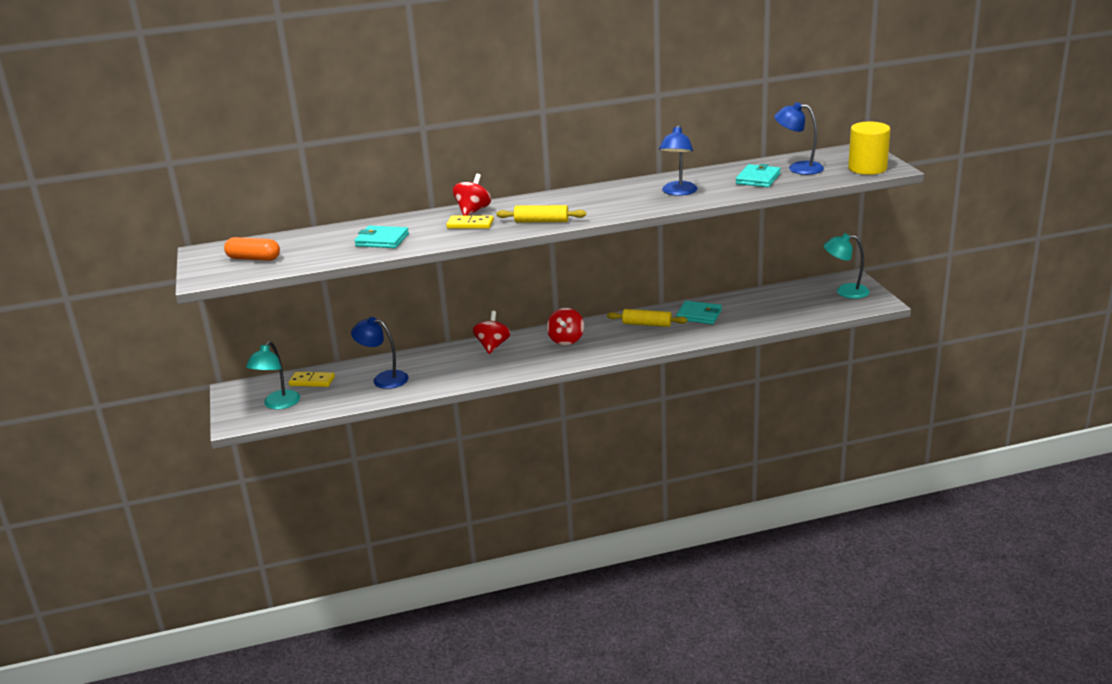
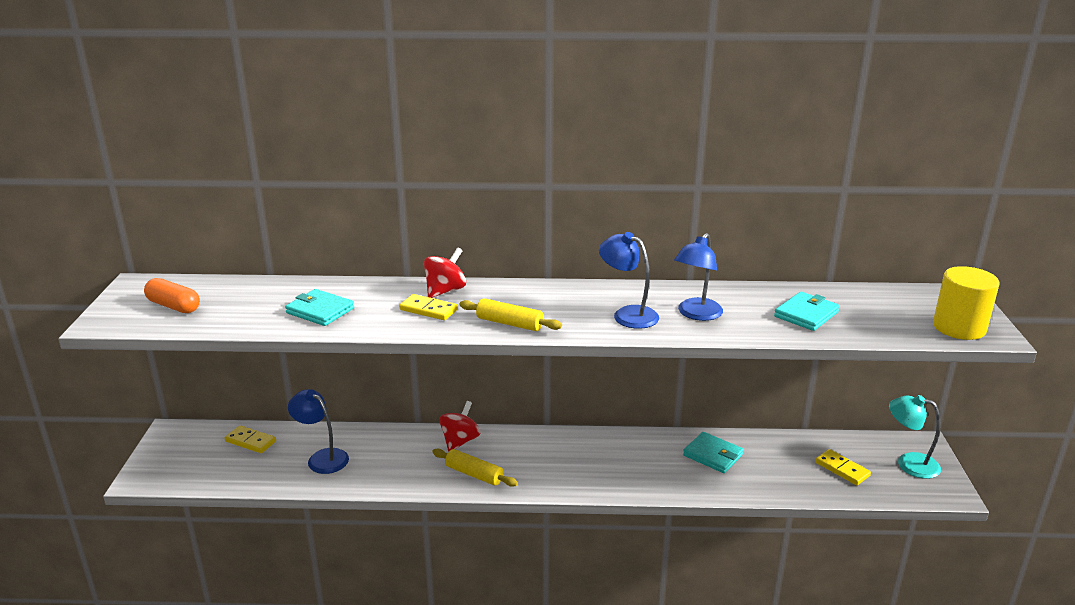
camera: 15 degrees right, 0 degrees up
turquoise lamp [246,341,300,409] -> none
red spinning top [547,308,584,345] -> none
yellow rolling pin [607,309,687,327] -> yellow rolling pin moved to [432,449,518,487]
blue lamp [774,102,824,175] -> blue lamp moved to [599,232,659,329]
none -> yellow domino [815,449,871,485]

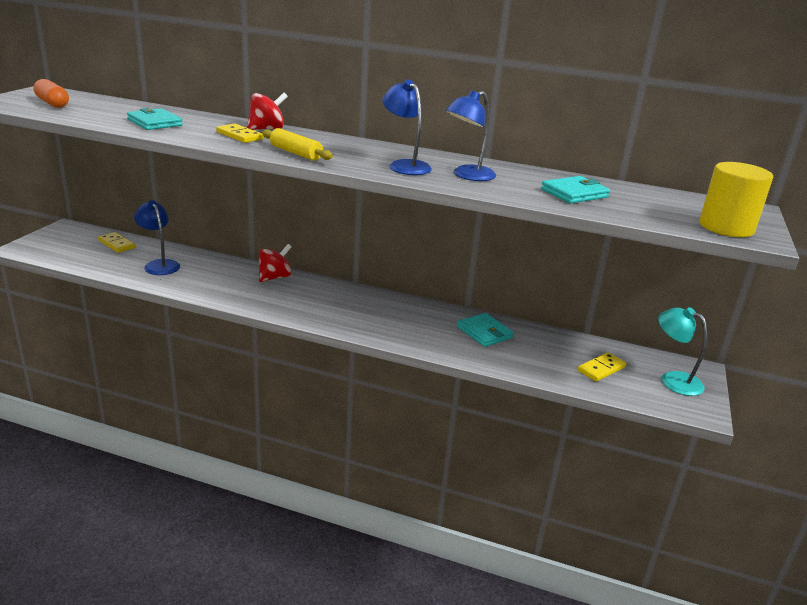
camera: 15 degrees right, 0 degrees up
yellow rolling pin [432,449,518,487] -> none
yellow domino [815,449,871,485] -> yellow domino turned 75 degrees clockwise [578,352,626,382]

